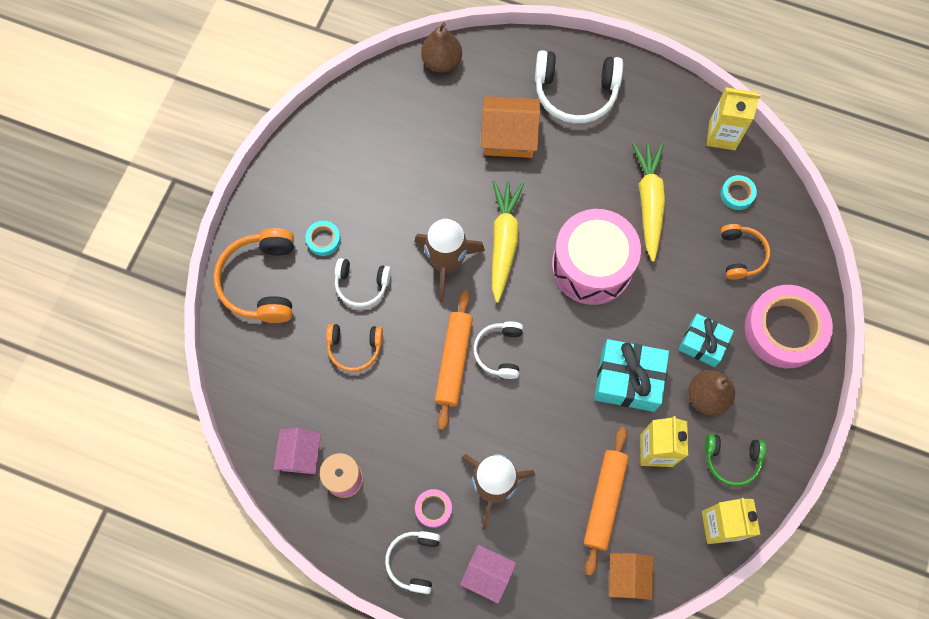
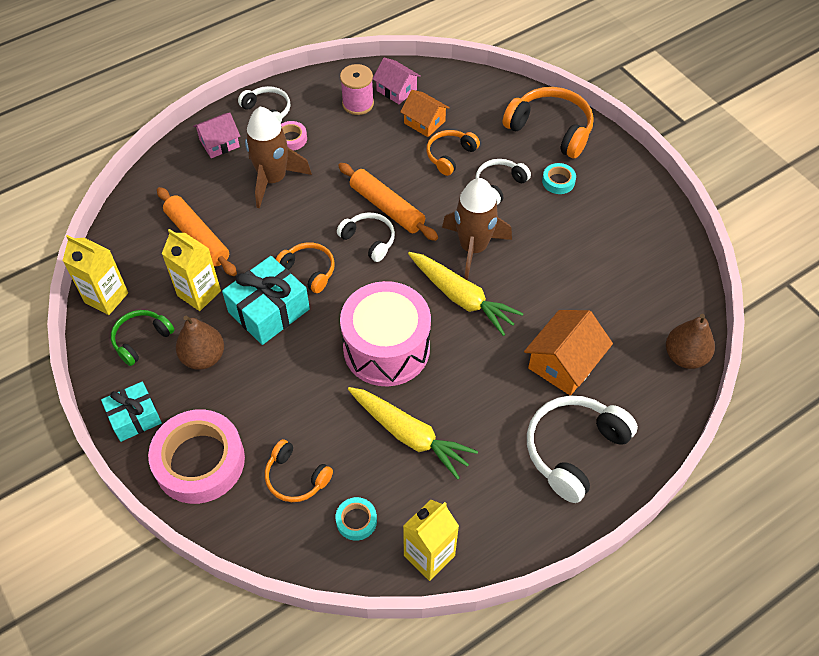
camera: 125 degrees right, 15 degrees down
orange house [609,553,654,600] -> orange house moved to [400,90,450,137]
turquoise gift [678,314,734,367] -> turquoise gift moved to [101,381,162,442]
none -> orange headphones [276,242,335,293]

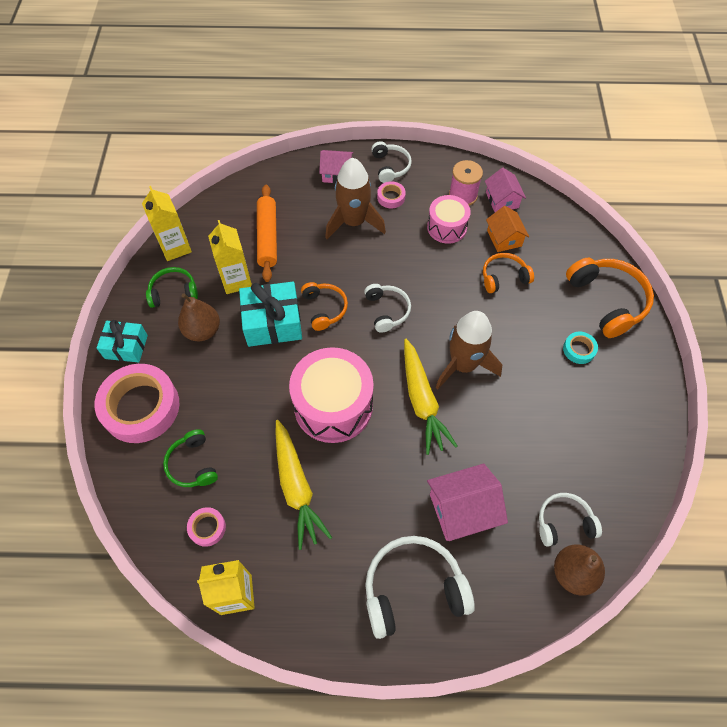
camera: 35 degrees right, 5 degrees up
orange headphones [265,439,333,502] -> green headphones [163,429,218,487]
turquoise tape [335,497,377,541] -> pink tape [187,507,226,547]
orange rolling pin [338,163,438,241] -> none
white headphones [475,159,531,205] -> white headphones moved to [539,493,602,547]
orange house [524,310,613,396] -> pink house [427,464,508,541]
none -> pink drum [427,195,471,244]

